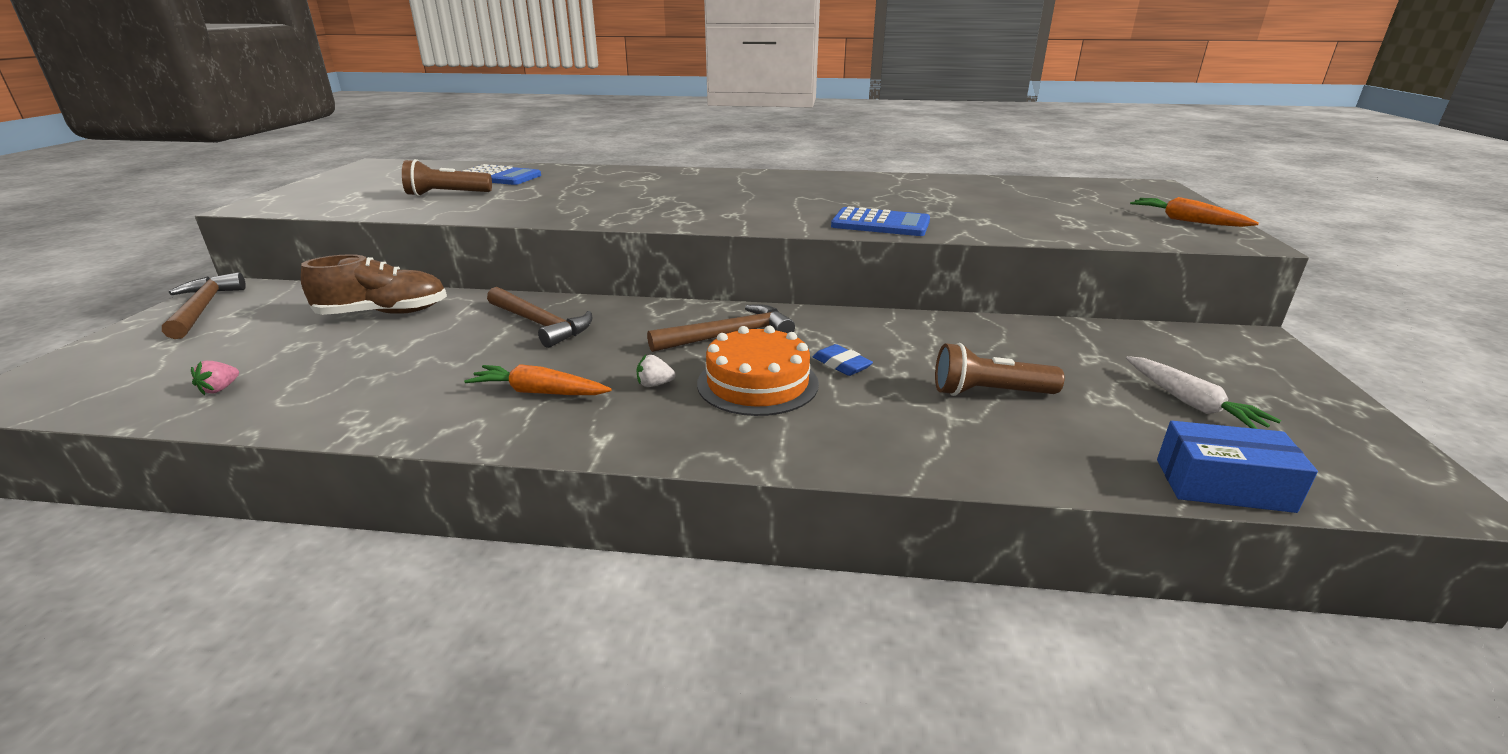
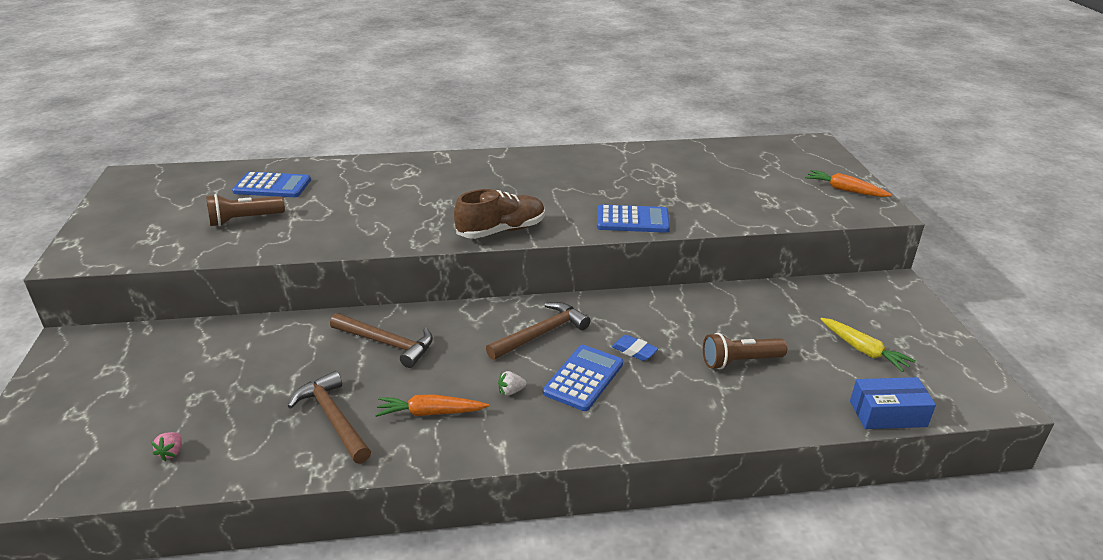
camera: 15 degrees left, 5 degrees up
brown hammer [162,272,246,339] -> brown hammer moved to [287,371,371,464]
brown shoe [301,254,447,315] -> brown shoe moved to [454,189,545,239]
orange cake [697,326,819,416] -> blue calculator [543,345,623,411]
white carrot [1126,356,1281,429] -> yellow carrot [820,318,915,372]

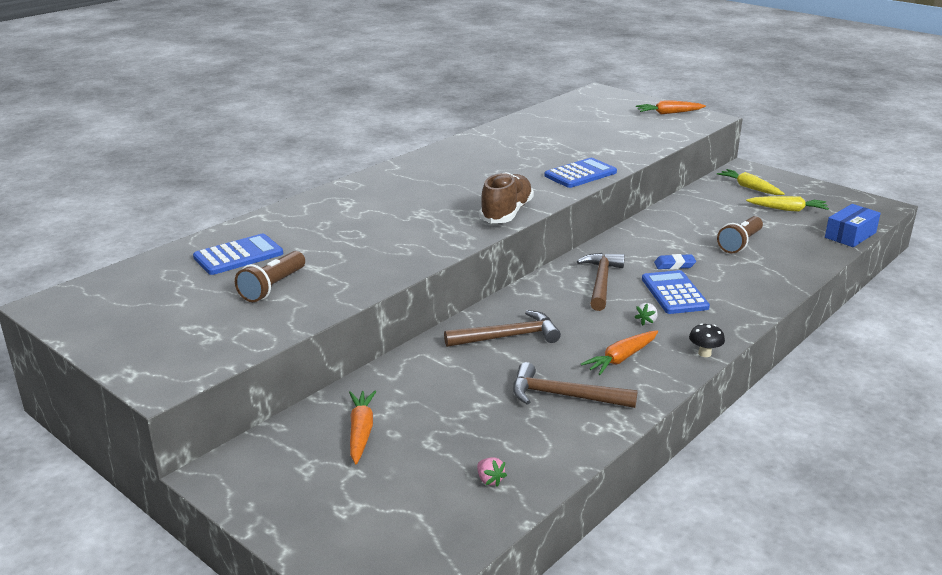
camera: 40 degrees left, 5 degrees down
none -> orange carrot [349,390,376,464]
none -> black mushroom [689,323,725,357]
none -> yellow carrot [717,169,785,195]

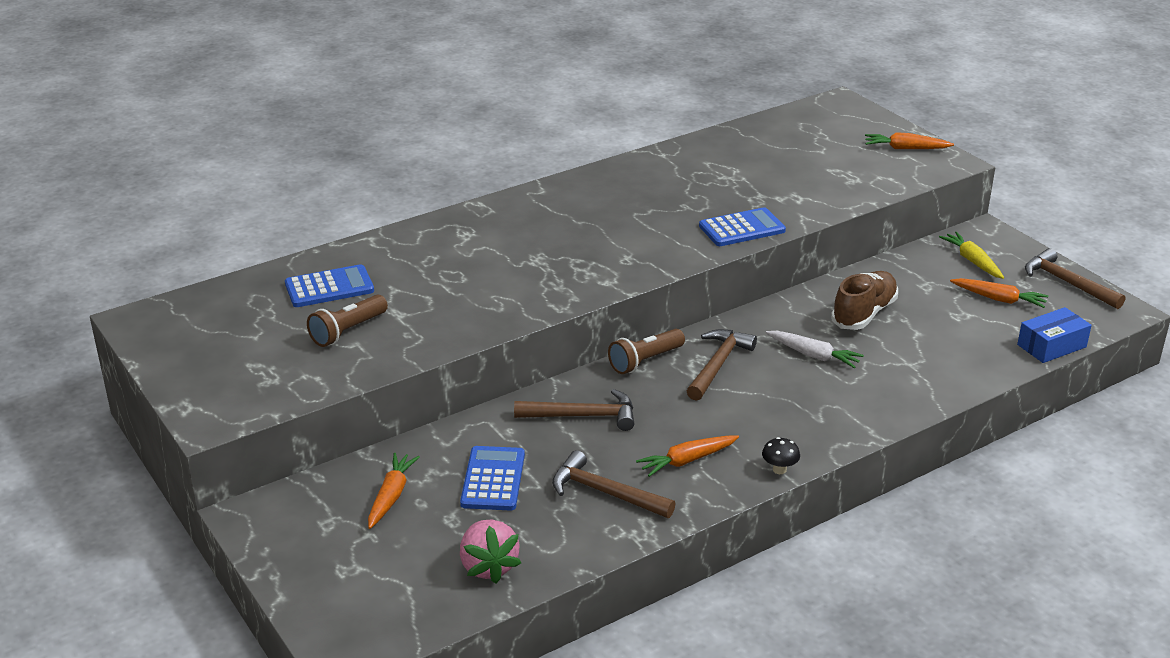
camera: 15 degrees right, 5 degrees up
pink strawberry [477,457,507,487] -> pink strawberry [460,520,521,583], size x2.19
brown shoe [479,172,534,223] -> brown shoe moved to [831,271,898,330]
white strawberry [634,303,657,325] -> none
blue calculator [642,270,710,314] -> blue calculator moved to [460,446,525,511]
blue eraser [654,254,696,269] -> white carrot [766,331,864,368]
brown flashlight [717,216,763,253] -> brown flashlight moved to [608,329,685,374]
yellow carrot [746,196,829,212] -> orange carrot [950,278,1048,308]
none -> brown hammer [1025,248,1125,309]

